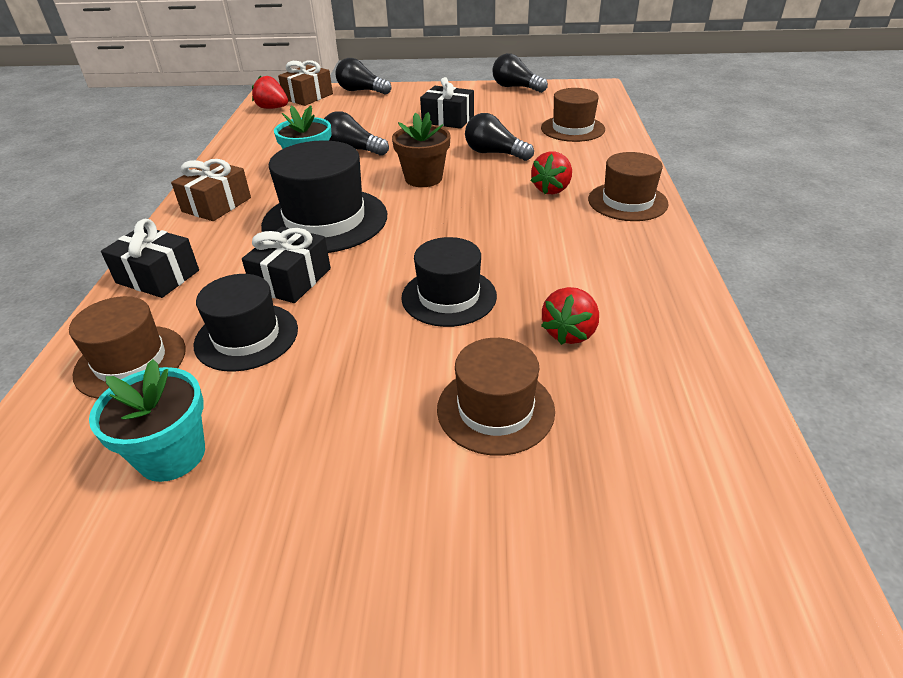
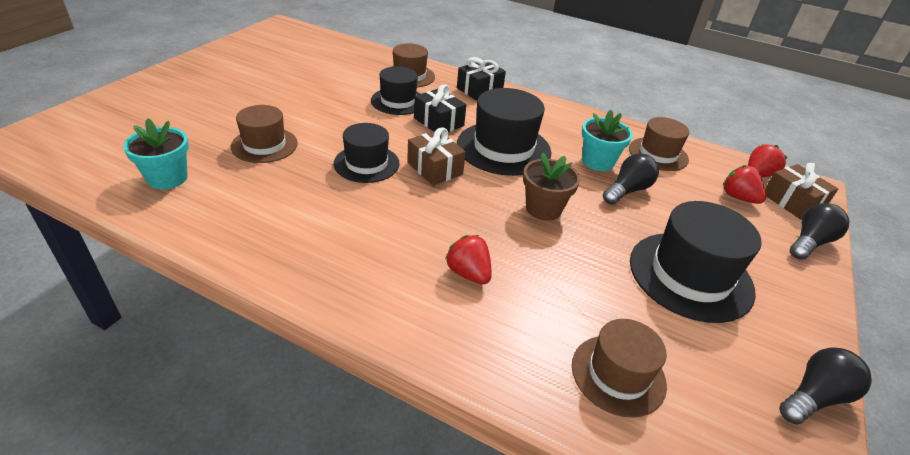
camera: 110 degrees right, 0 degrees up
turquoise flower pot [89,359,205,482] -> turquoise flower pot moved to [123,118,189,190]
brown gift [171,159,251,221] -> brown gift moved to [407,127,466,186]
black gift [420,77,474,129] -> black hat [630,201,762,323]
black light bulb [465,113,534,161] -> none
red strawberry [541,287,599,345] -> red strawberry moved to [723,165,766,204]
brown hat [588,152,669,221] -> brown hat moved to [629,117,689,171]

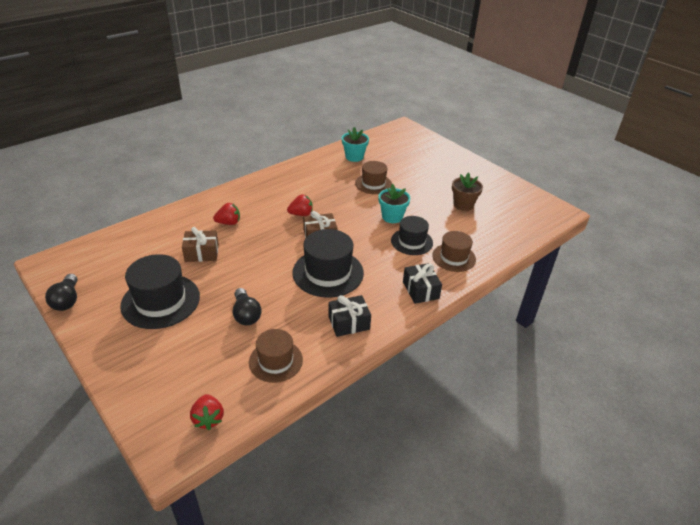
camera: 115 degrees right, 0 degrees up
black hat [334,123,400,183] -> none
black gift [414,84,466,132] -> black gift moved to [328,295,371,337]
brown flower pot [523,152,580,221] -> brown flower pot moved to [452,172,483,211]
brown hat [572,319,667,418] -> none
turquoise flower pot [582,110,633,171] -> turquoise flower pot moved to [379,184,410,223]
red strawberry [723,165,766,204] -> red strawberry moved to [287,195,313,216]
brown gift [765,163,838,220] -> brown gift moved to [182,227,219,262]
black light bulb [790,203,850,260] -> none

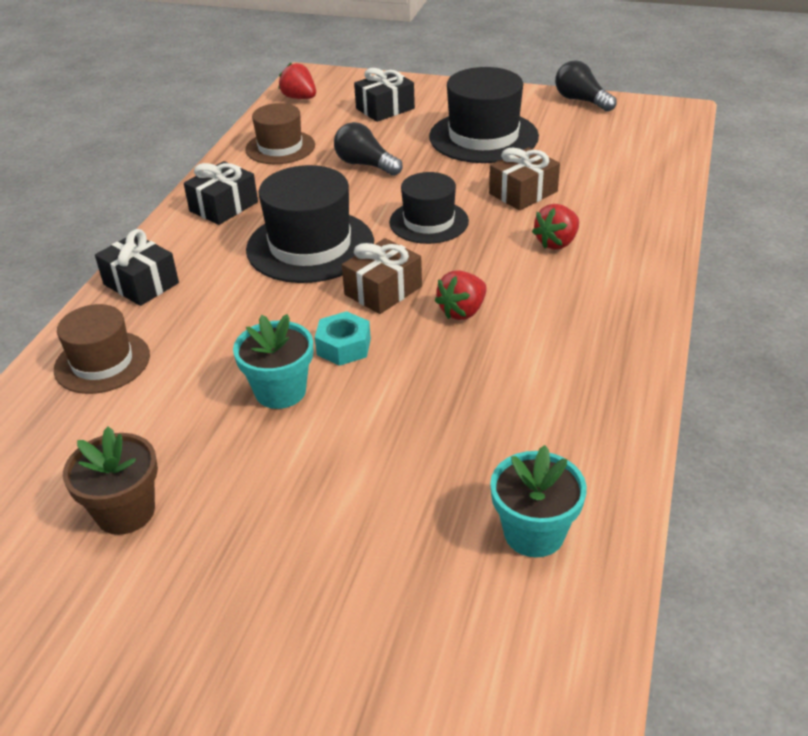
camera: 150 degrees right, 0 degrees up
brown hat [355,161,392,194] -> none
black hat [391,216,433,255] -> black hat moved to [389,172,469,244]
none -> turquoise nut [315,311,371,366]
none -> black gift [354,68,415,122]

